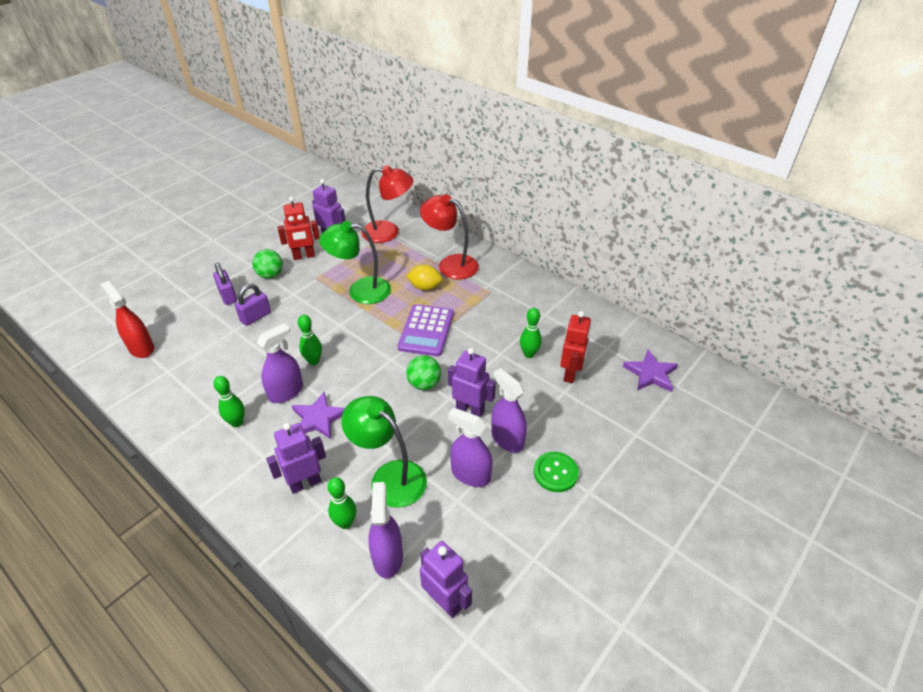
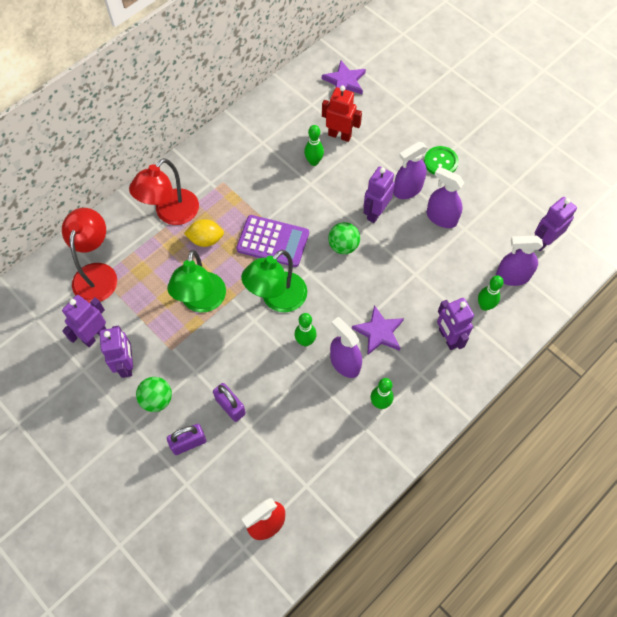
camera: 85 degrees left, 20 degrees up
red robot [277,196,320,260] -> purple robot [99,326,133,378]
green lamp [341,396,427,507] -> green lamp moved to [241,250,307,312]
yellow lemon [406,265,443,290] -> yellow lemon turned 75 degrees clockwise [184,219,224,247]
purple spray bottle [448,408,492,487] -> purple spray bottle turned 90 degrees clockwise [427,167,464,228]

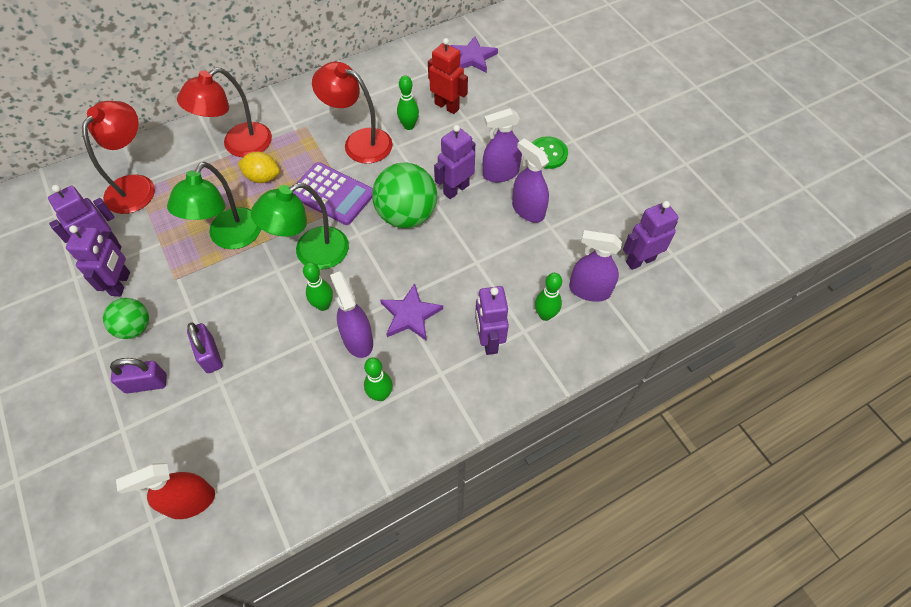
camera: 15 degrees right, 5 degrees down
green ball [328,222,360,254] -> green ball [372,162,437,228], size x1.72
none -> red lamp [312,62,392,164]

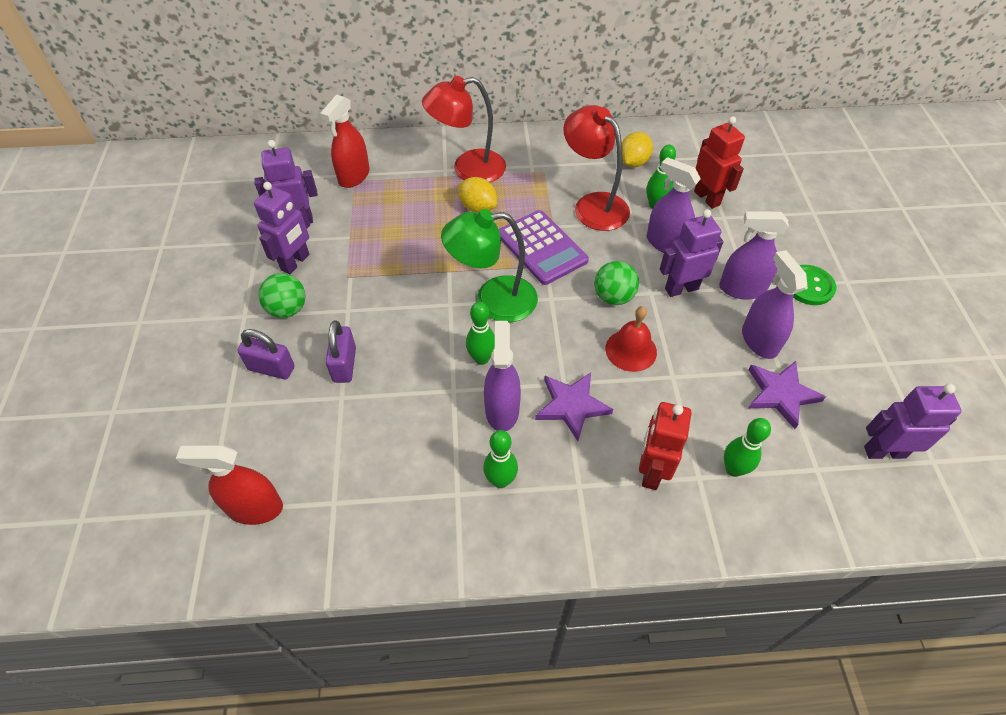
camera: 25 degrees right, 5 degrees down
red lamp [82,101,155,214] -> red spray bottle [320,94,370,188]
green lamp [167,162,261,249] -> none
green ball [372,162,437,228] -> green ball [594,261,639,305], size x0.58
purple star [450,36,498,73] -> purple star moved to [749,361,826,429]
purple robot [475,286,509,355] -> red robot [639,402,692,490]
purple spray bottle [569,230,622,302] -> purple spray bottle moved to [647,157,701,253]
none -> red bell [605,306,657,372]
none -> yellow lemon [622,132,653,167]

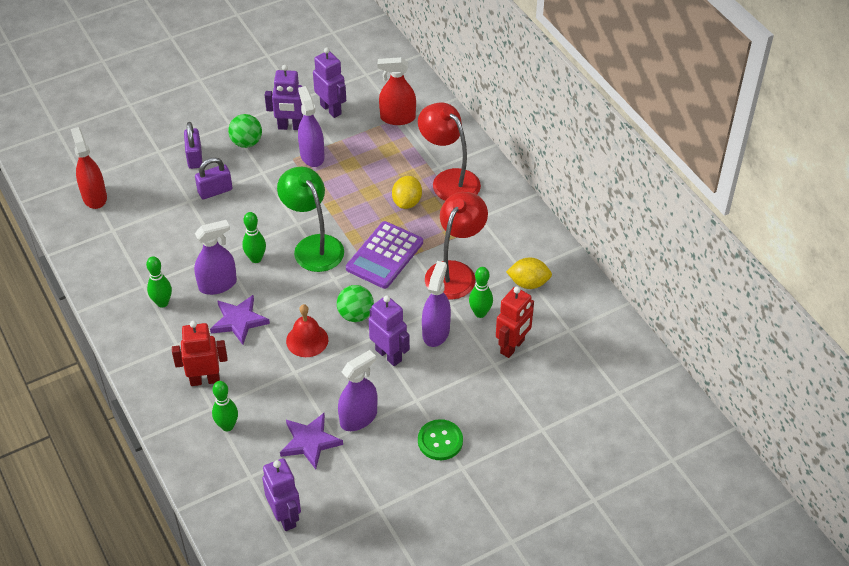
camera: 65 degrees right, 5 degrees down
purple spray bottle [719,211,789,300] -> purple spray bottle moved to [298,86,325,167]

